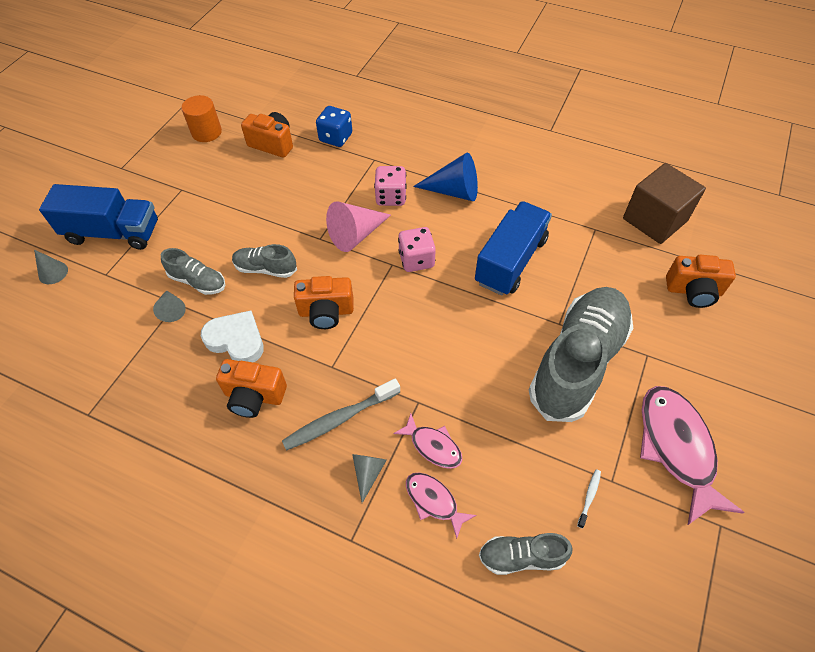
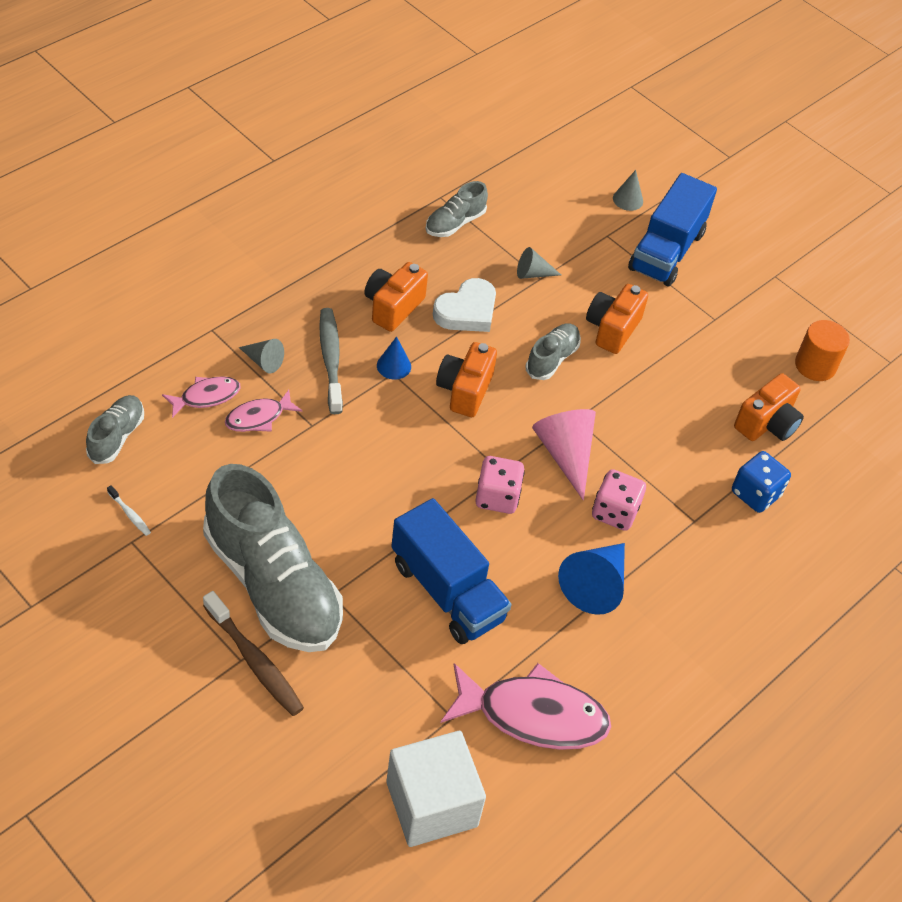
camera: 105 degrees right, 5 degrees down
grey shoe [161,248,225,295] -> grey shoe moved to [426,181,488,237]
brown cube [623,163,706,244] -> white cube [386,731,486,847]
pink fish [640,386,745,526] -> pink fish moved to [441,663,611,750]
orange camera [666,255,736,308] -> orange camera moved to [586,284,648,354]
none -> brown toothbrush [203,591,304,716]
none -> blue cone [377,336,411,380]

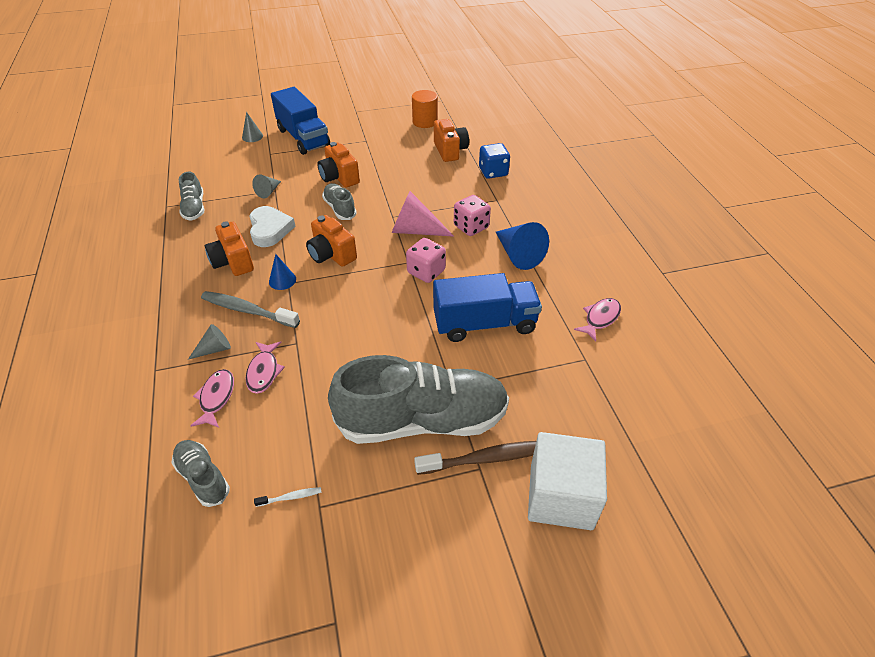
camera: 55 degrees left, 5 degrees down
white cube [386,731,486,847] -> white cube moved to [528,432,607,530]
pink fish [441,663,611,750] -> pink fish [574,298,621,341], size x0.53

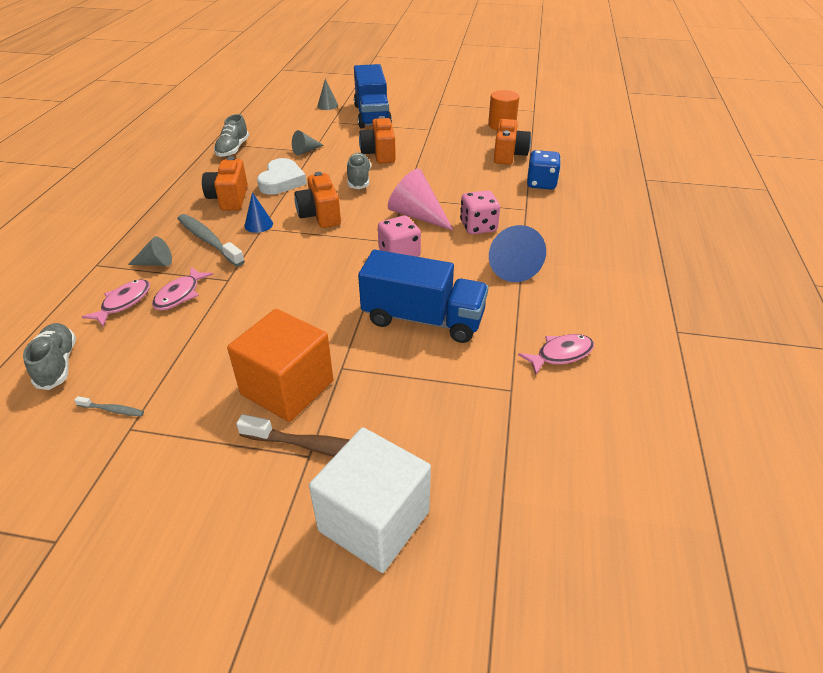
camera: 25 degrees right, 5 degrees down
white toothbrush [254,487,322,507] -> grey toothbrush [74,396,144,416]
grey shoe [328,355,509,444] -> orange cube [227,309,333,422]

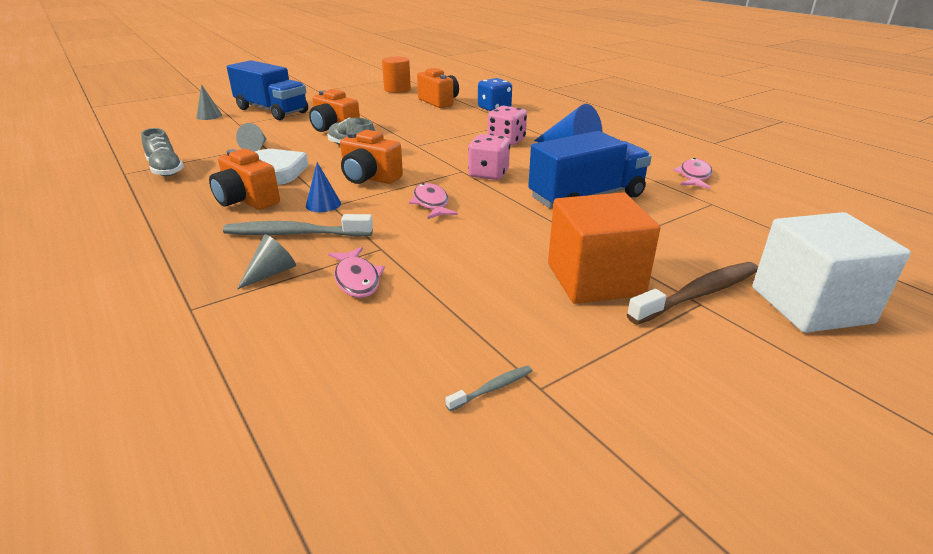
camera: 45 degrees left, 10 degrees down
grey shoe [23,323,76,390] -> none
pink fish [82,279,150,327] -> pink fish moved to [409,183,458,219]
pink cone [388,169,454,231] -> none

